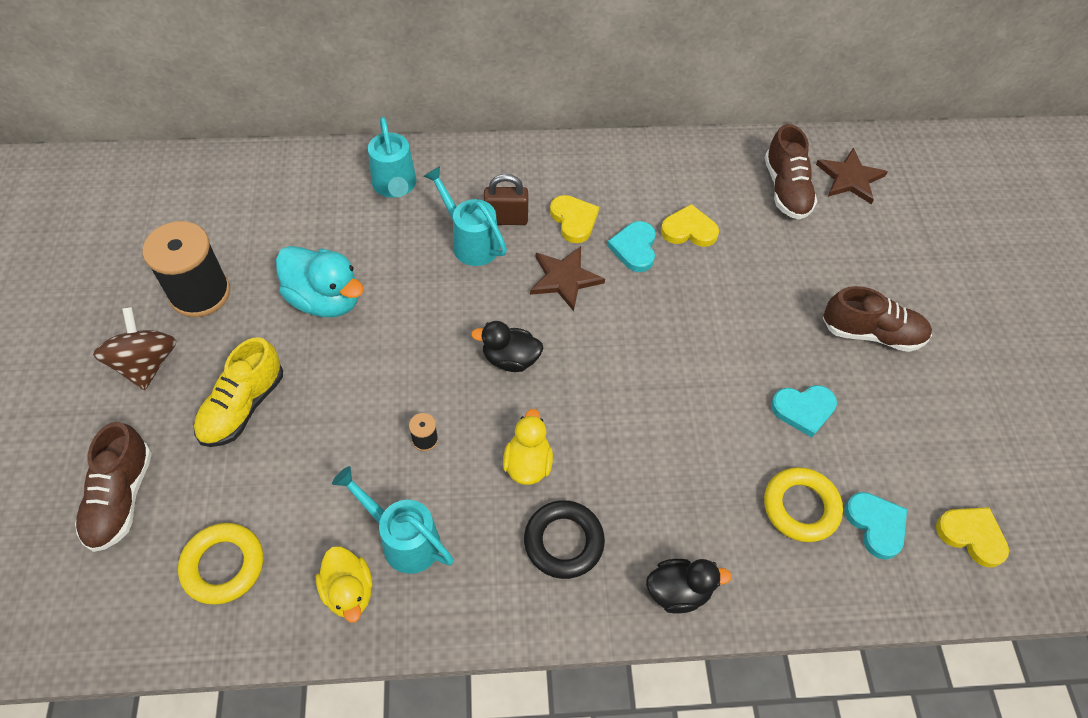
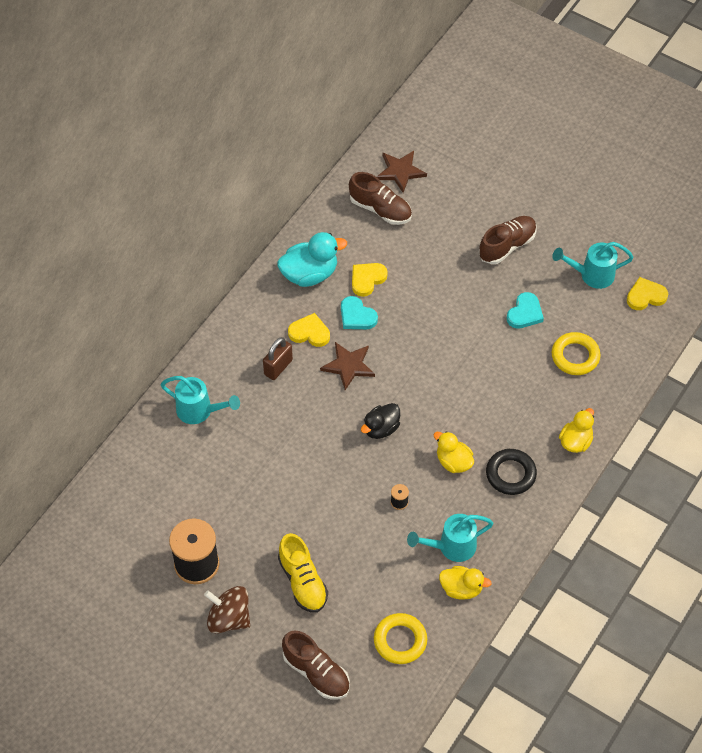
camera: 50 degrees left, 0 degrees up
turquoise duck [276,246,364,317] -> turquoise duck moved to [277,232,347,287]
turquoise watering can [423,166,507,266] -> turquoise watering can moved to [552,242,634,289]
black duck [646,559,732,613] -> yellow duck [559,408,594,453]
turquoise heart [845,492,907,560] -> none

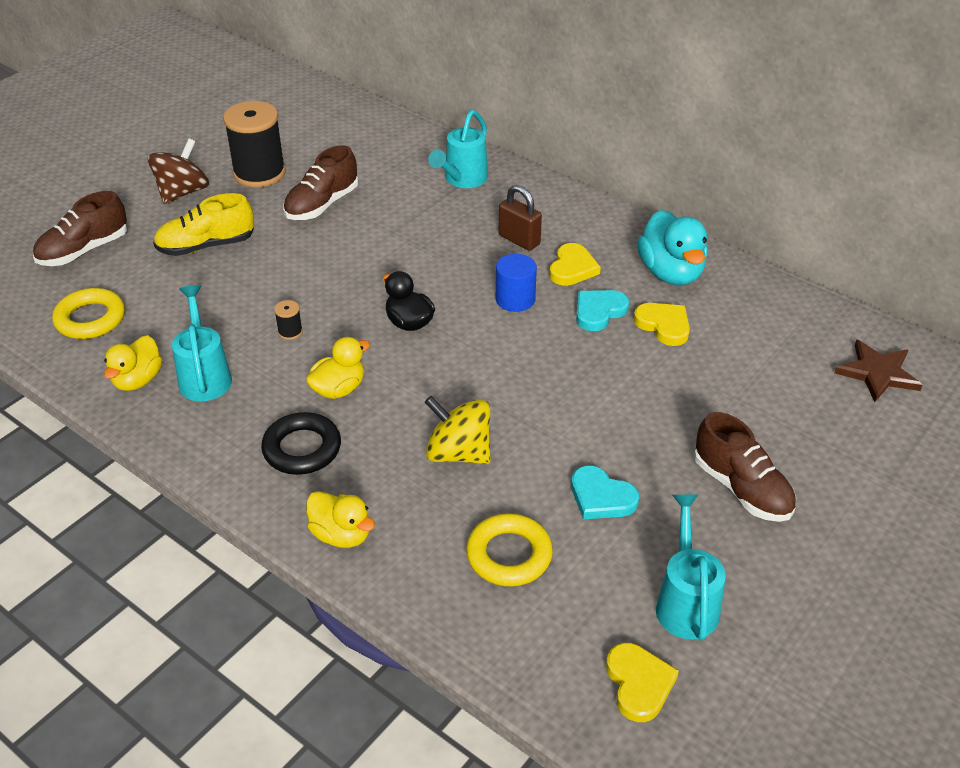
camera: 95 degrees right, 15 degrees down
brown star [320,342,375,390] -> blue cylinder [496,254,537,312]
brown shoe [349,172,412,225] -> brown shoe moved to [283,145,358,220]
none -> yellow spinning top [425,396,491,464]

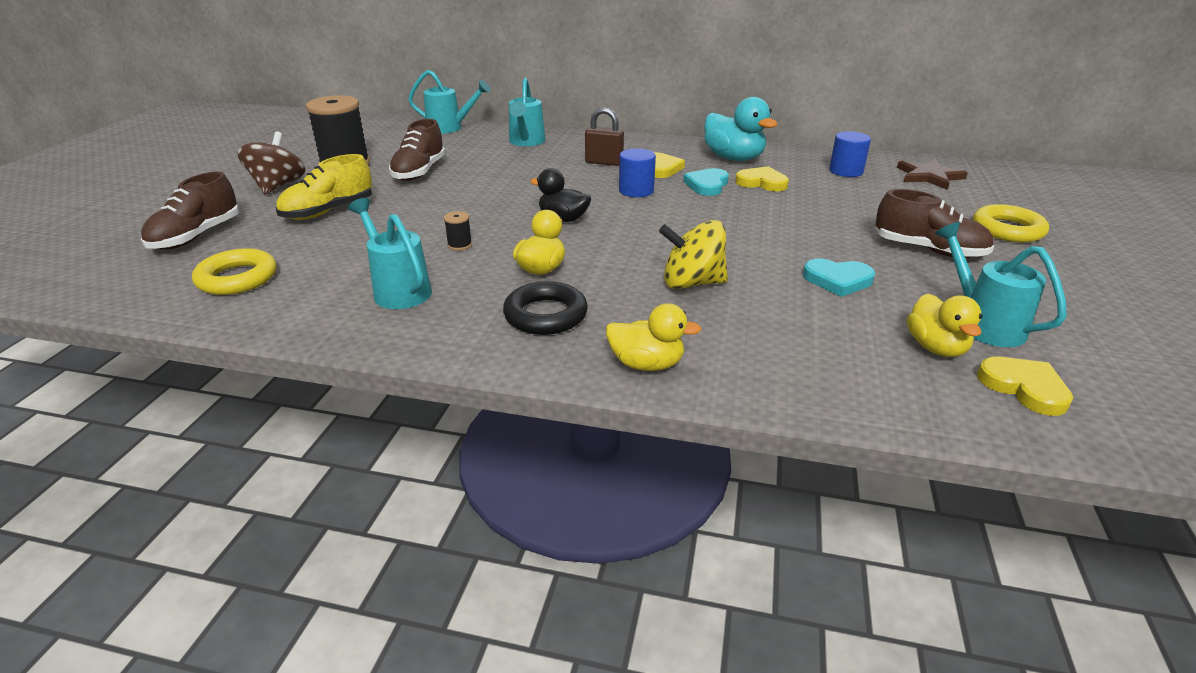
camera: 25 degrees left, 10 degrees down
yellow duck [104,335,162,391] -> yellow duck moved to [907,294,983,357]
yellow ring [466,513,553,586] -> yellow ring moved to [973,204,1049,242]
none -> turquoise watering can [408,70,491,134]
none -> blue cylinder [829,131,871,177]

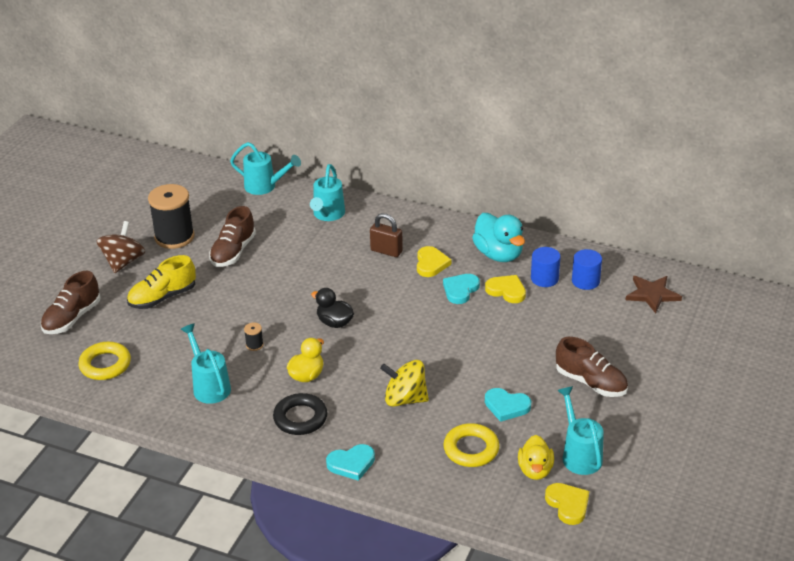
camera: 10 degrees right, 5 degrees up
yellow duck [606,303,702,371] -> turquoise heart [326,444,375,481]
blue cylinder [619,149,656,197] -> blue cylinder moved to [531,247,561,287]
yellow ring [973,204,1049,242] -> yellow ring moved to [443,423,500,467]

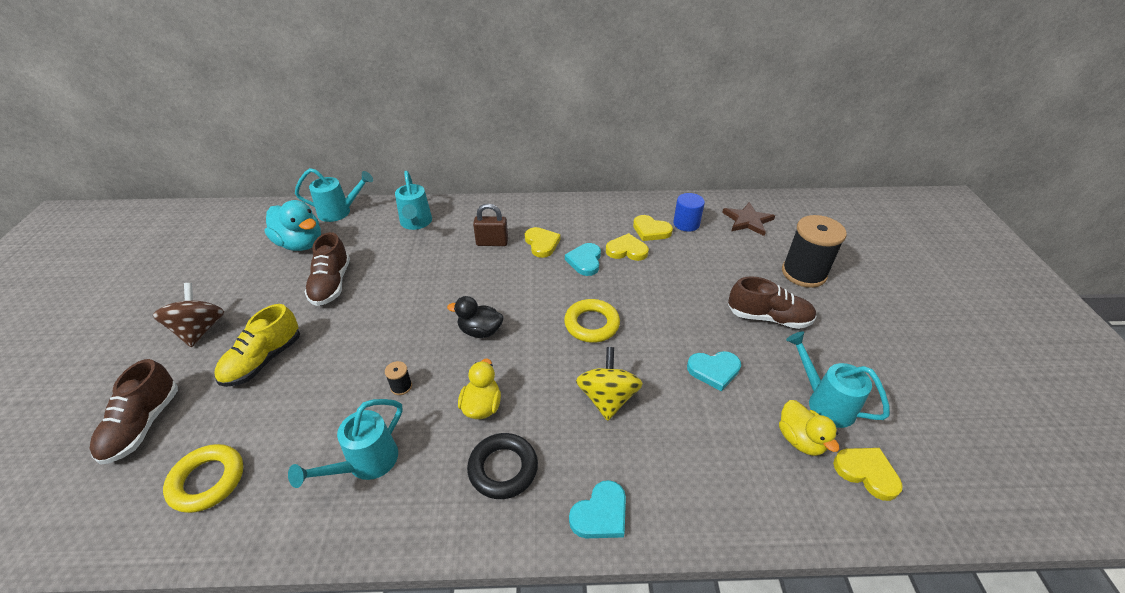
camera: 25 degrees left, 5 degrees up
black spool [148,184,195,249] -> black spool moved to [782,215,847,288]
turquoise watering can [180,323,231,404] -> turquoise watering can turned 90 degrees counterclockwise [288,399,403,488]
yellow spinning top [380,360,429,407] -> yellow spinning top turned 105 degrees clockwise [576,347,643,421]
yellow ring [443,423,500,467] -> yellow ring moved to [564,299,620,343]
turquoise duck [472,213,525,262] -> turquoise duck moved to [265,200,321,251]
blue cylinder [531,247,561,287] -> yellow heart [633,215,673,241]

